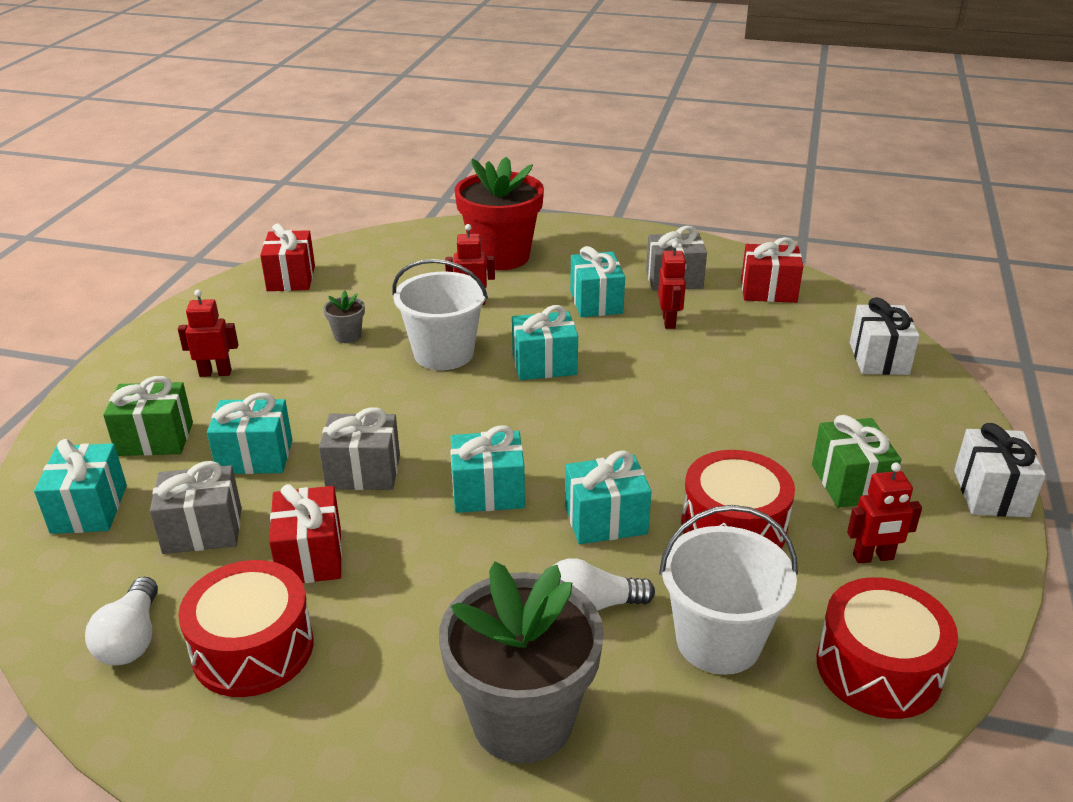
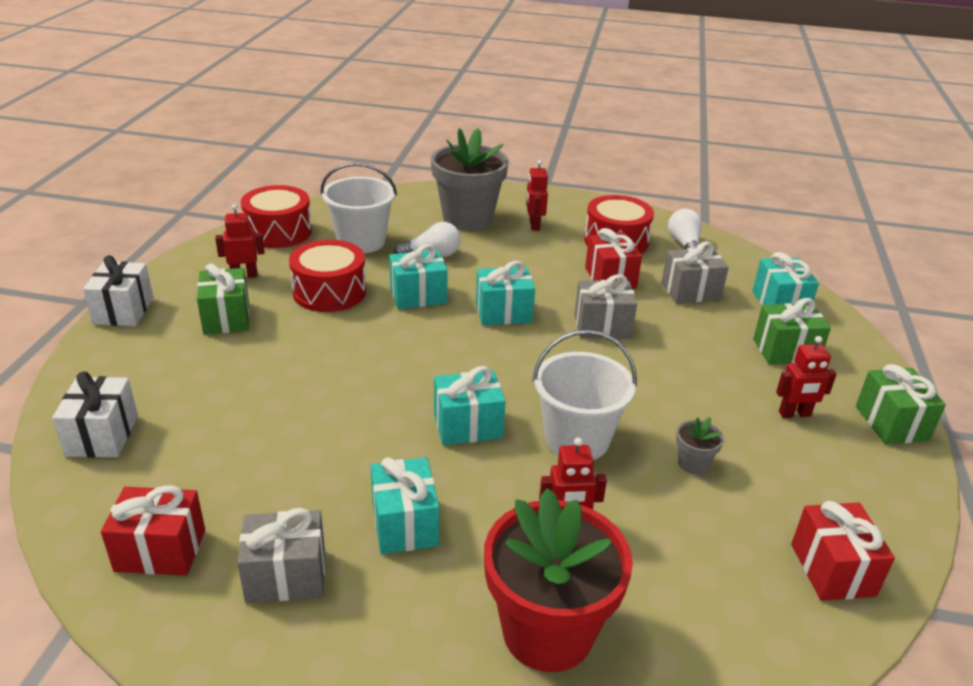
camera: 175 degrees right, 0 degrees up
turquoise gift [207,393,292,474] -> none
red robot [658,241,687,329] -> red robot moved to [526,160,548,231]
none -> green gift [856,364,946,444]

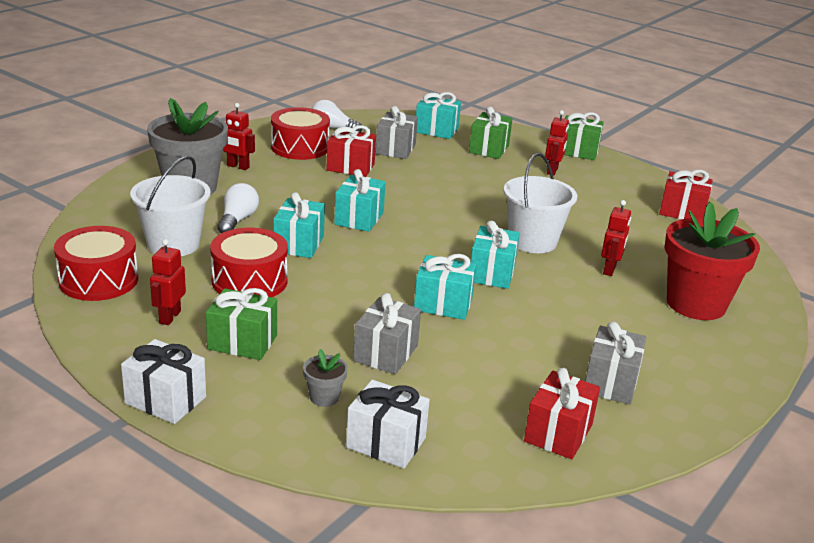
camera: 65 degrees left, 5 degrees down
turquoise gift [371,457,439,554] -> turquoise gift moved to [414,254,476,320]
grey gift [575,274,637,338] -> grey gift moved to [353,293,421,374]
grey flower pot [676,417,724,475] -> grey flower pot moved to [303,349,348,407]

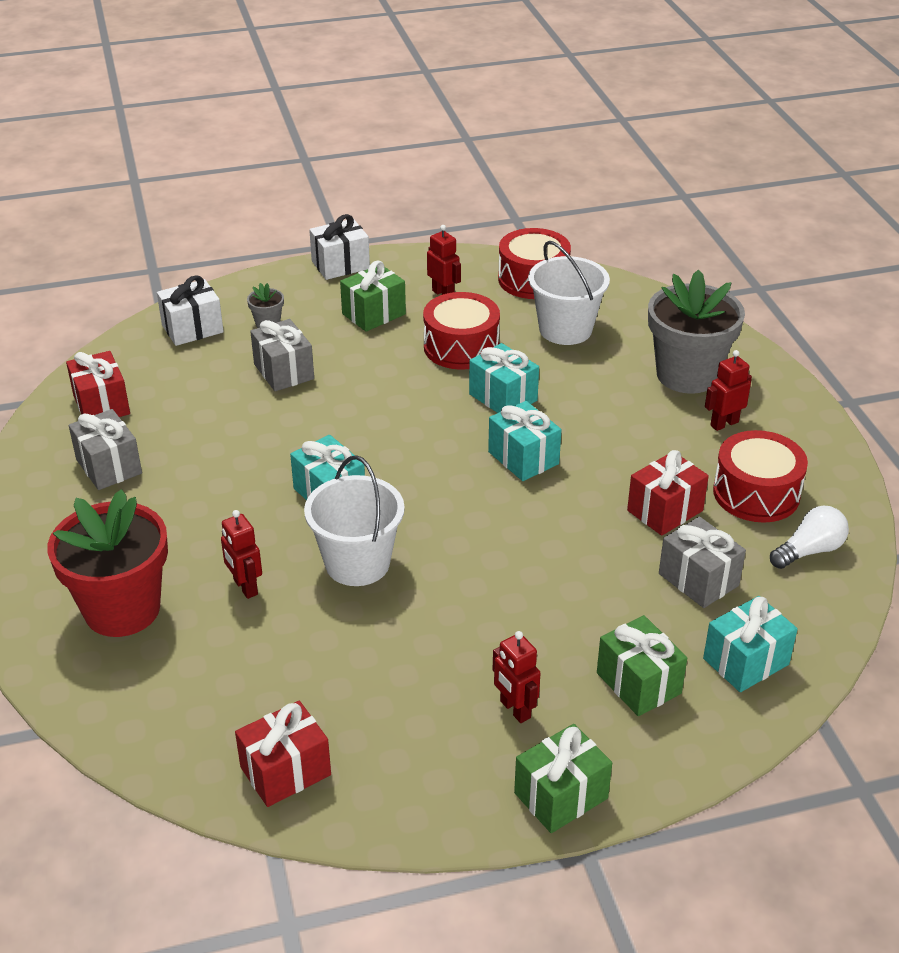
camera: 130 degrees right, 10 degrees up
white light bulb [217,183,259,233] -> none
turquoise gift [414,254,476,320] -> none

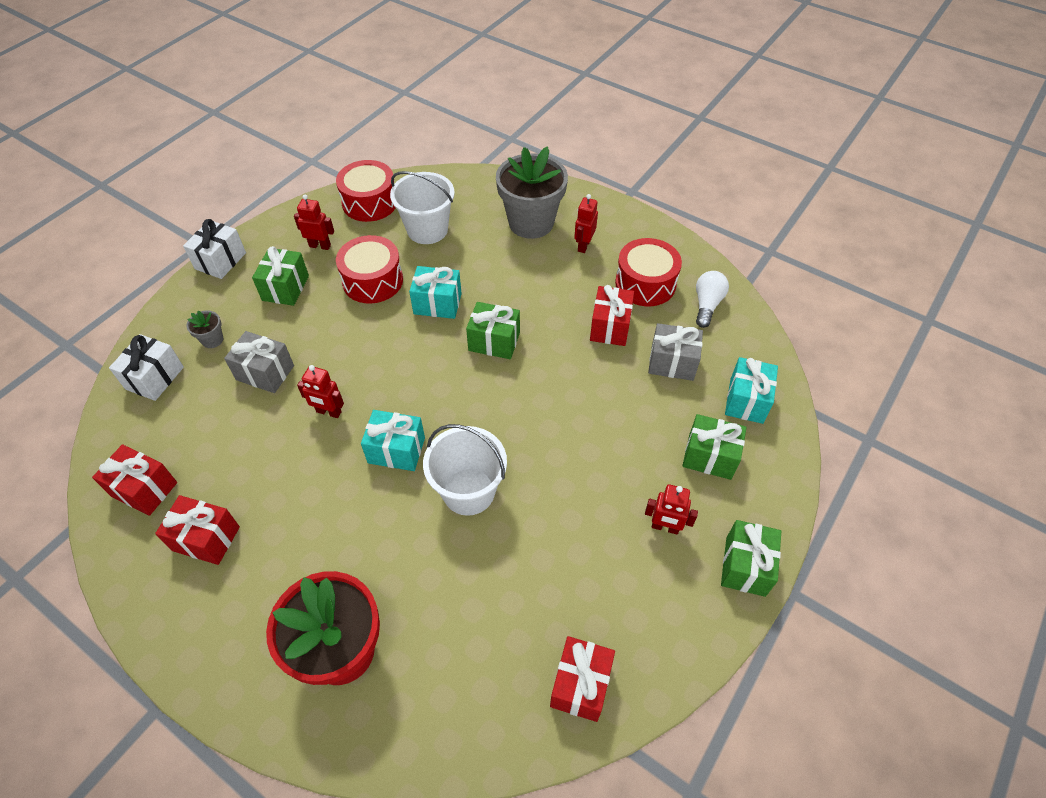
camera: 40 degrees left, 15 degrees up
grey gift [69,409,142,490] -> red gift [155,495,240,565]
red robot [221,510,262,599] -> red robot moved to [297,365,344,418]
turquoise gift [488,401,561,481] -> green gift [466,302,520,359]

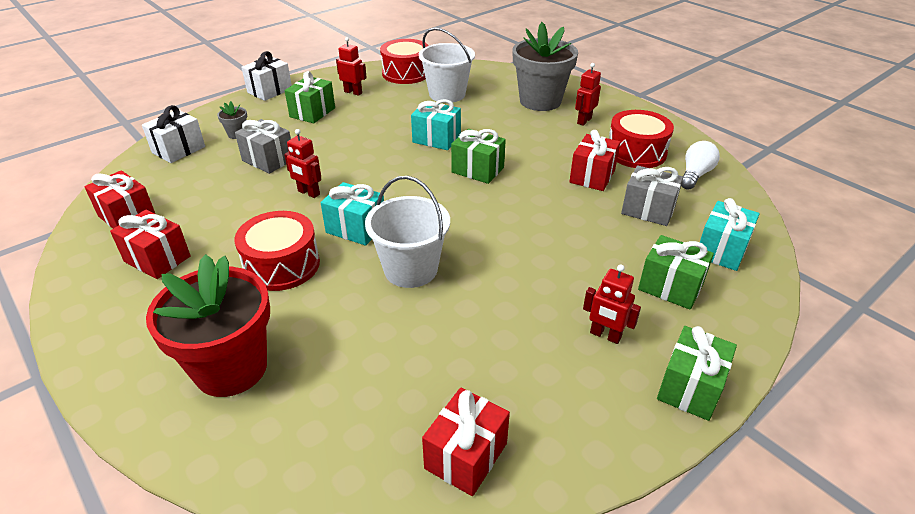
camera: 15 degrees right, 15 degrees down
red drum [336,235,403,303] -> red drum moved to [234,211,320,291]

